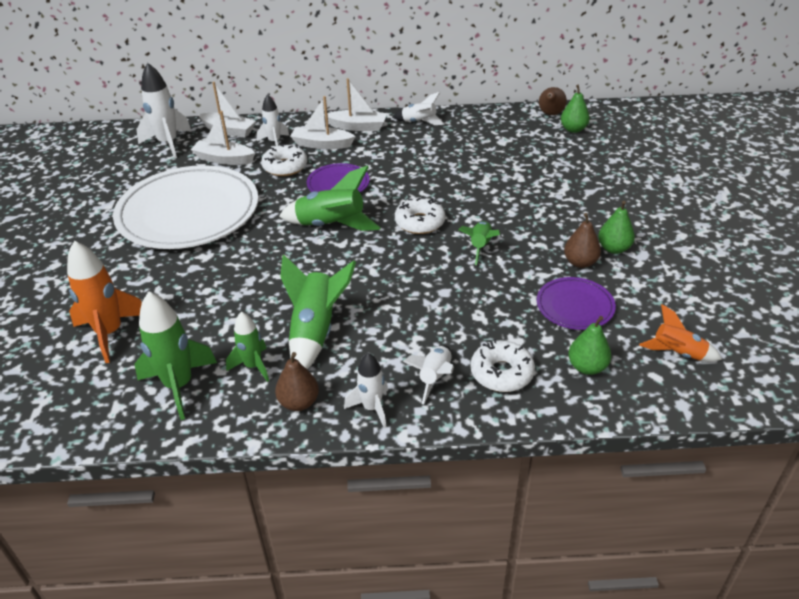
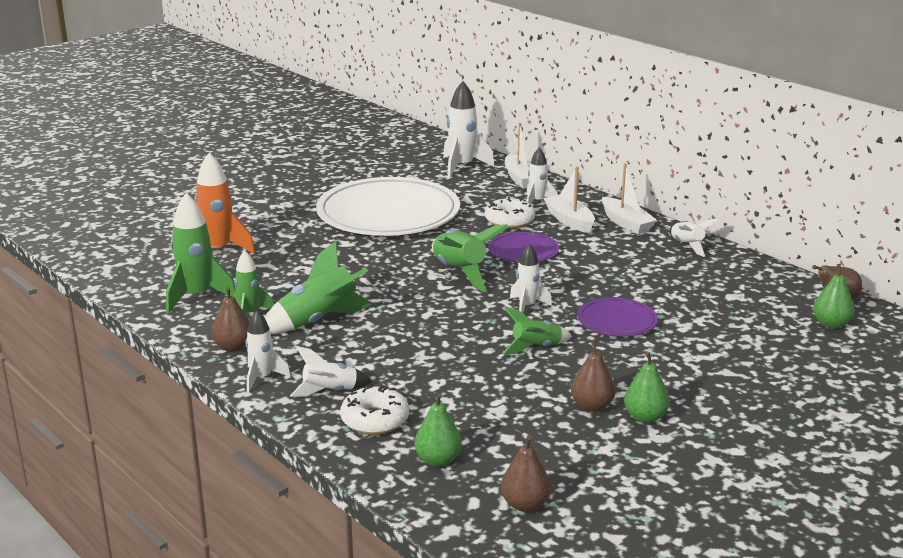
camera: 50 degrees right, 15 degrees down
white boat [190,111,255,165] -> none
white donut [395,197,445,234] -> white rocket [510,244,552,313]
purple plate [537,277,616,330] -> purple plate moved to [577,298,658,337]
orange rocket [639,304,722,362] -> brown pear [501,435,551,512]

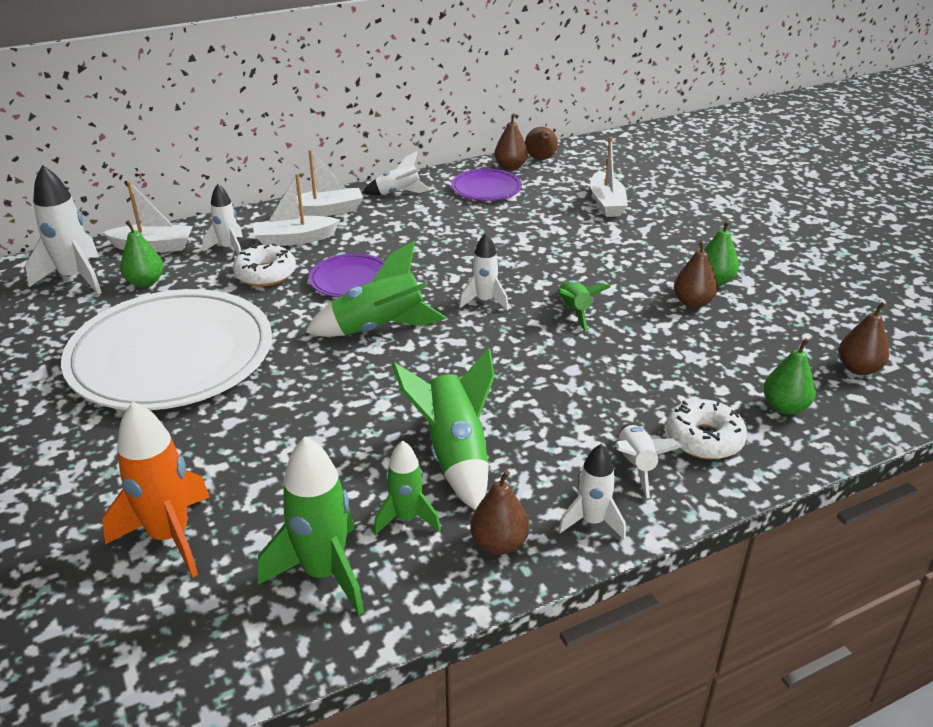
camera: 75 degrees left, 10 degrees up
purple plate [577,298,658,337] -> purple plate moved to [451,168,522,201]
green pear [813,264,854,329] -> green pear moved to [120,220,164,287]
none -> brown pear [494,114,528,170]
none -> white boat [590,137,628,217]

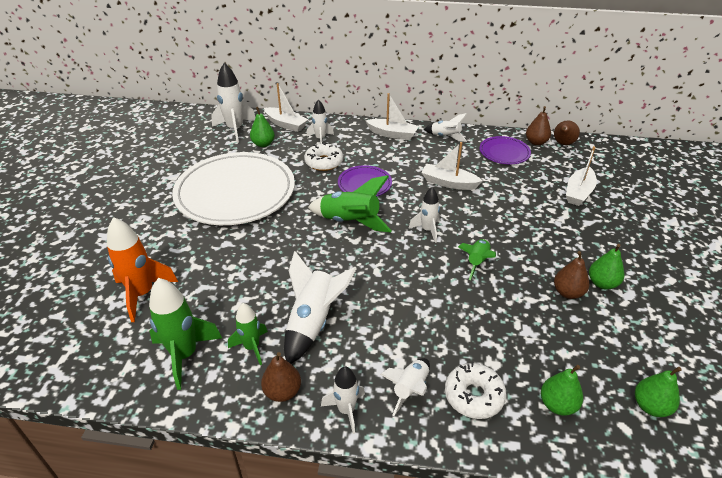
camera: 35 degrees right, 5 degrees up
white boat [253,173,340,246] -> white boat moved to [421,142,483,190]
green rocket [392,348,495,510] -> white rocket [284,251,357,364]
brown pear [839,302,889,375] -> green pear [635,367,682,417]

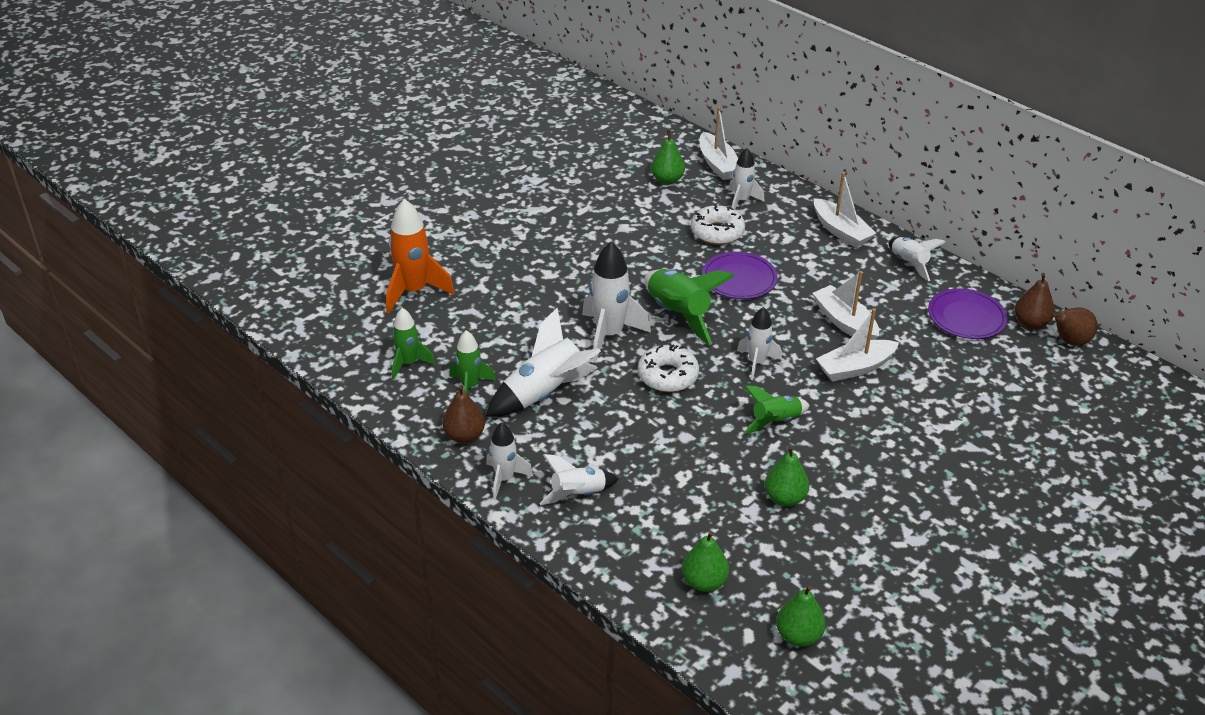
camera: 35 degrees right, 0 degrees up
green rocket [149,278,222,390] -> green rocket [392,308,435,379], size x0.61
white plate [172,152,295,225] -> none
white rocket [211,63,255,143] -> white rocket moved to [582,242,651,362]
white donut [445,362,506,419] -> white donut moved to [638,343,699,392]
brown pear [554,251,589,299] -> none
white boat [566,146,597,206] -> white boat moved to [816,308,899,382]
green pear [589,244,624,290] -> green pear moved to [765,446,809,506]

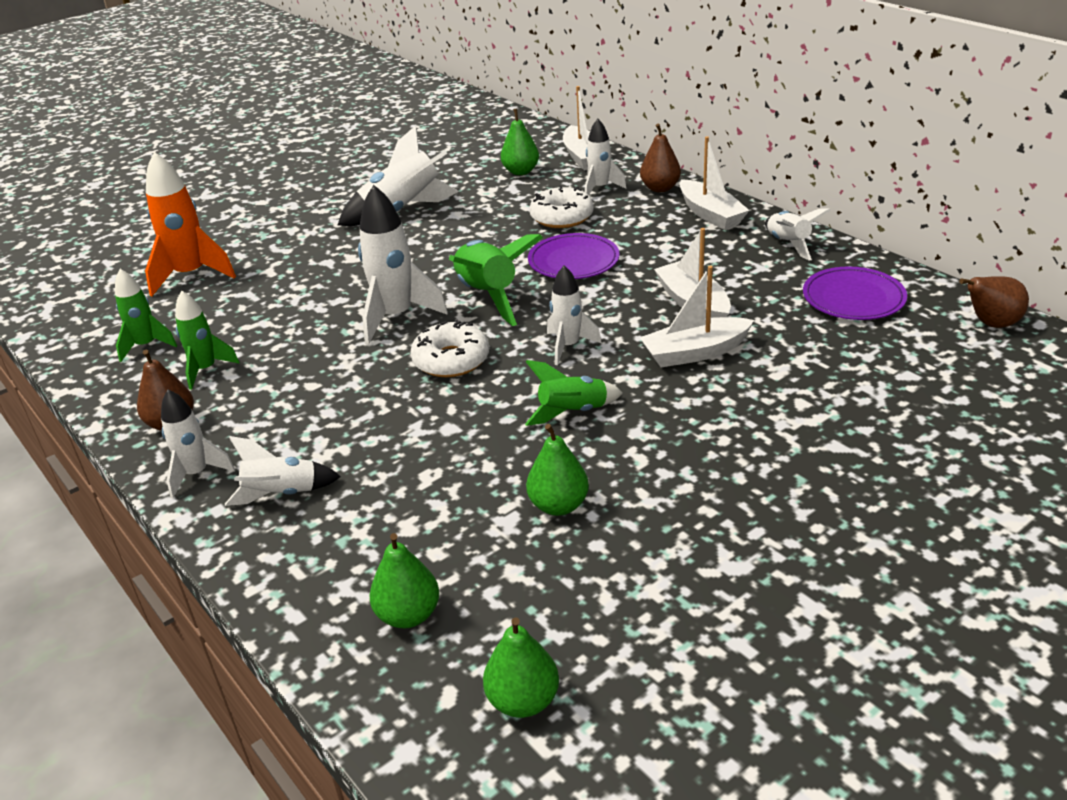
camera: 10 degrees right, 5 degrees down
white rocket [486,307,601,417] -> white rocket moved to [338,126,459,226]
brown pear [1015,273,1055,329] -> brown pear moved to [640,124,681,192]

